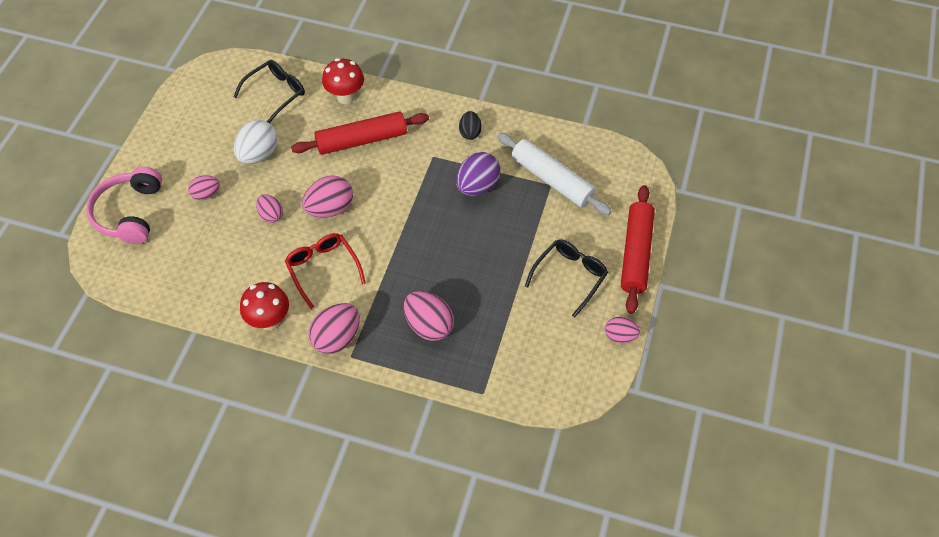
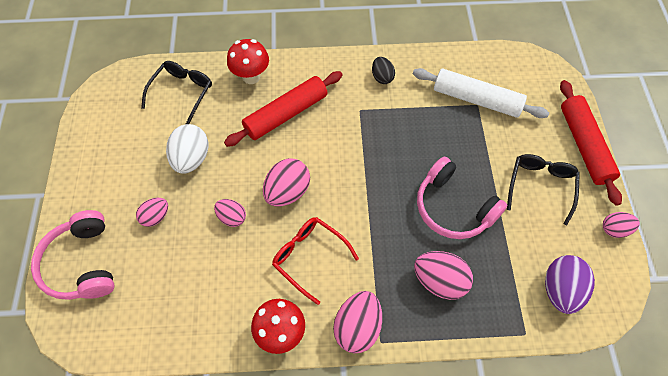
camera: 20 degrees left, 5 degrees up
purple egg [456,152,501,196] -> purple egg moved to [545,255,595,314]
none -> pink headphones [417,157,507,239]

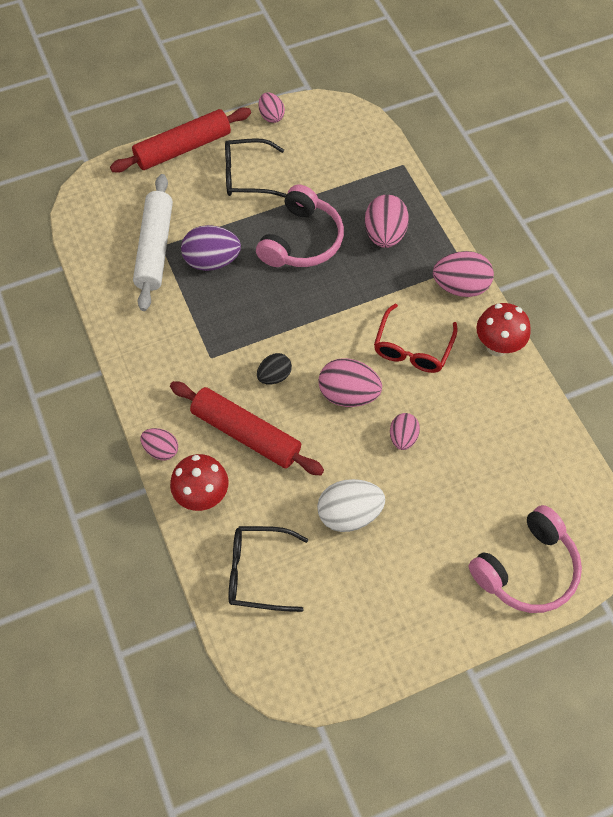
camera: 110 degrees left, 0 degrees up
pink egg [136,198,168,227] -> pink egg moved to [141,428,178,460]
black egg [372,57,395,84] -> black egg moved to [257,353,292,384]
purple egg [545,255,595,314] -> purple egg moved to [181,225,241,271]

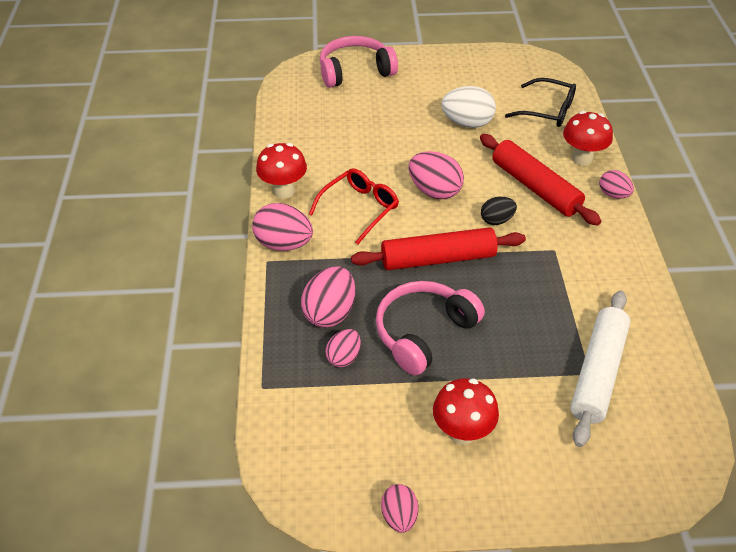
camera: 160 degrees left, 15 degrees down
red rolling pin [110,108,251,173] -> red rolling pin moved to [351,227,526,270]
purple egg [181,225,241,271] -> none
black glasses [225,138,287,197] -> red mushroom [433,378,499,445]
pink egg [390,413,420,450] -> pink egg moved to [325,329,361,367]

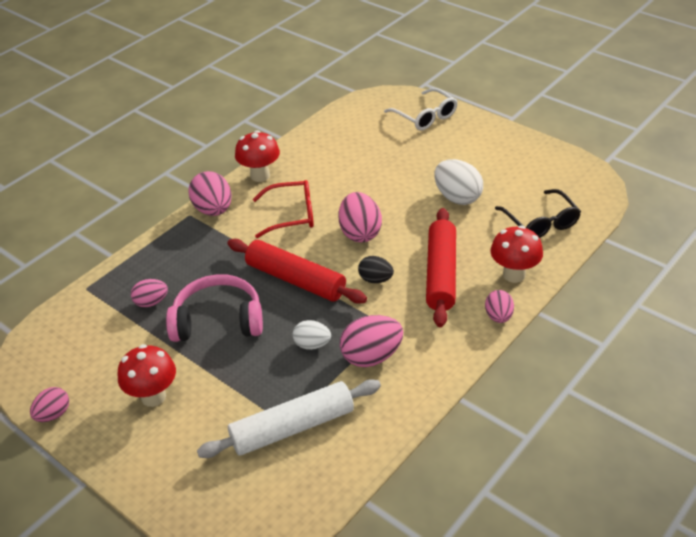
camera: 45 degrees right, 5 degrees down
pink egg [301,266,356,328] -> pink egg moved to [340,315,403,367]
pink headphones [320,36,398,88] -> white glasses [384,88,457,130]
none -> white egg [293,320,331,350]

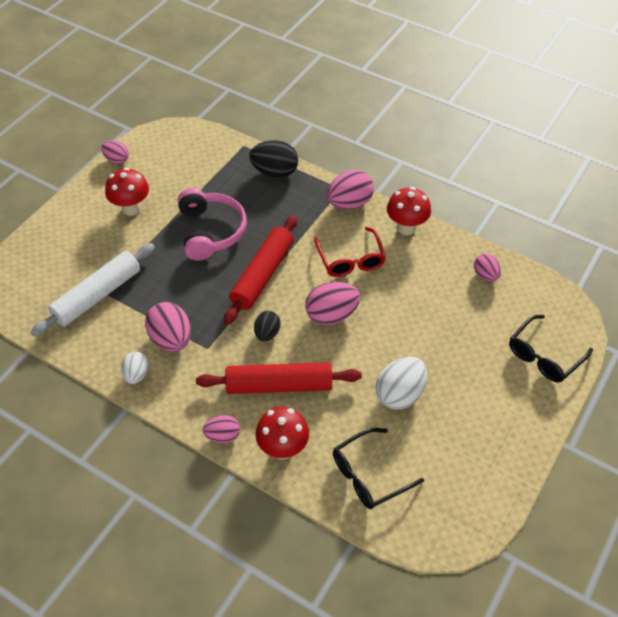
camera: 80 degrees right, 10 degrees up
pink egg [131,279,168,307] -> pink egg moved to [474,253,501,282]
white rolling pin [197,379,381,458] -> white rolling pin turned 75 degrees clockwise [31,243,155,336]
white egg [293,320,331,350] -> white egg moved to [121,352,149,384]
white glasses [384,88,457,130] -> black glasses [509,315,593,383]
none -> black egg [249,140,298,178]

